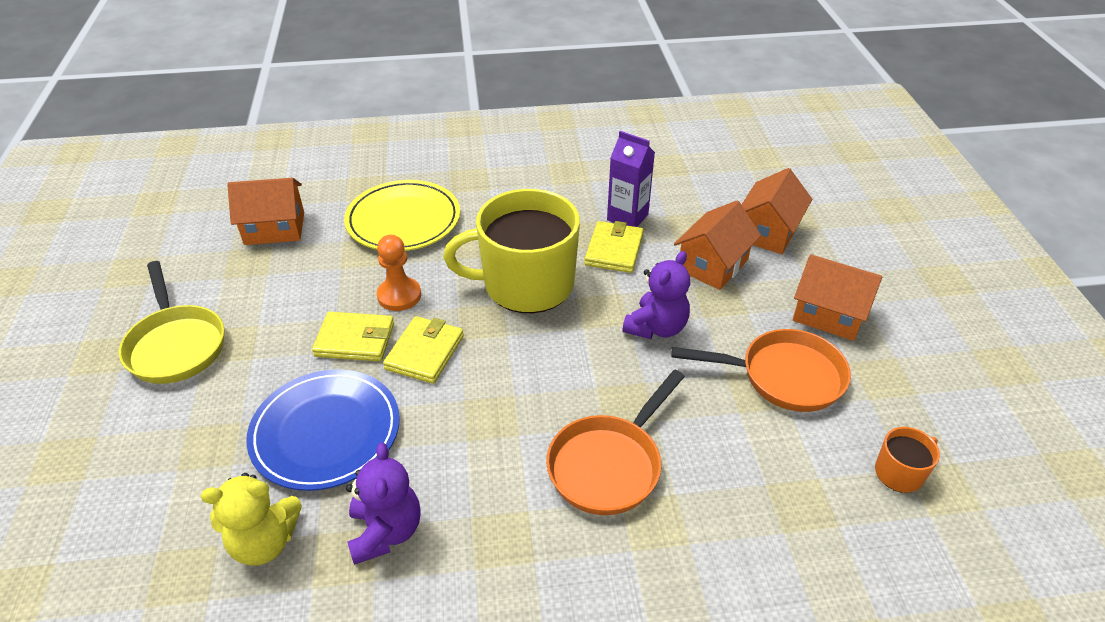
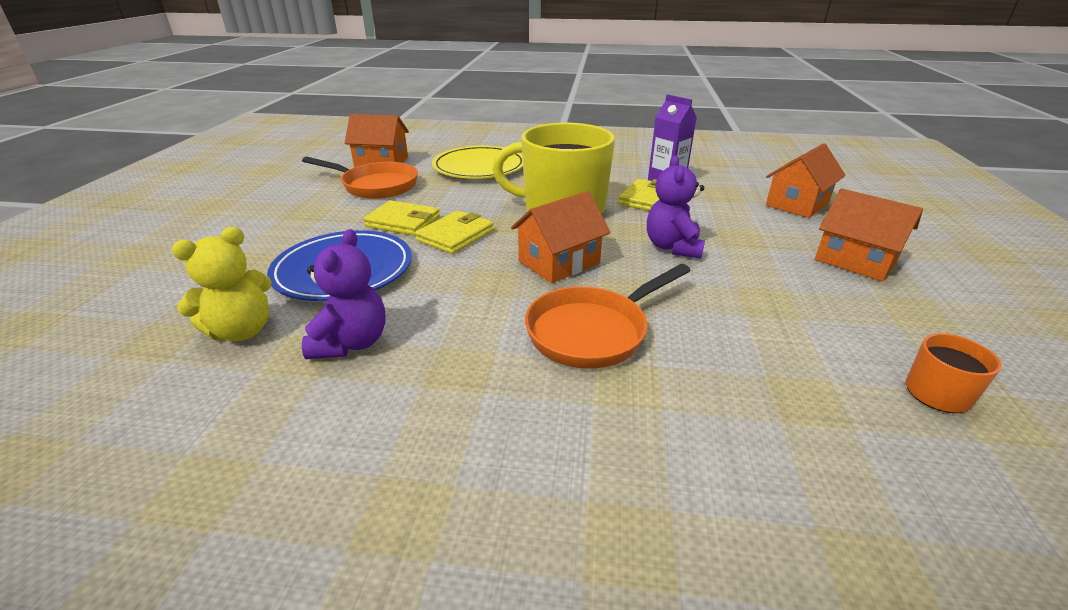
camera: 15 degrees right, 10 degrees down
yellow pan [119,261,225,384] -> none
yellow teddy bear [201,473,302,566] -> yellow teddy bear turned 45 degrees counterclockwise [171,227,272,341]
orange pawn [377,235,421,311] -> none
purple teddy bear [622,251,690,339] -> purple teddy bear turned 135 degrees clockwise [647,155,705,258]
orange pan [671,329,851,412] -> orange pan moved to [302,157,418,199]
orange house [674,201,761,290] -> orange house moved to [511,191,611,283]

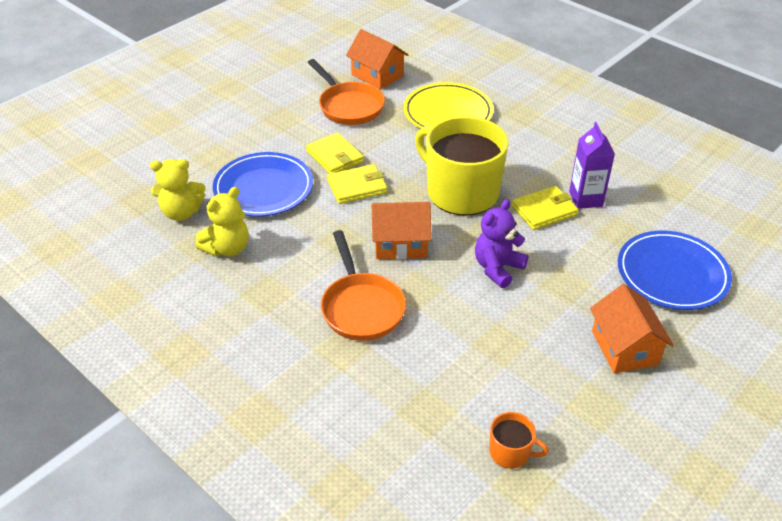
camera: 35 degrees right, 10 degrees up
purple teddy bear [302,229,386,359] -> yellow teddy bear [196,187,249,257]
orange pan [525,264,691,369] -> orange pan turned 105 degrees counterclockwise [321,230,406,341]
orange house [766,143,846,218] -> blue plate [618,231,732,310]

